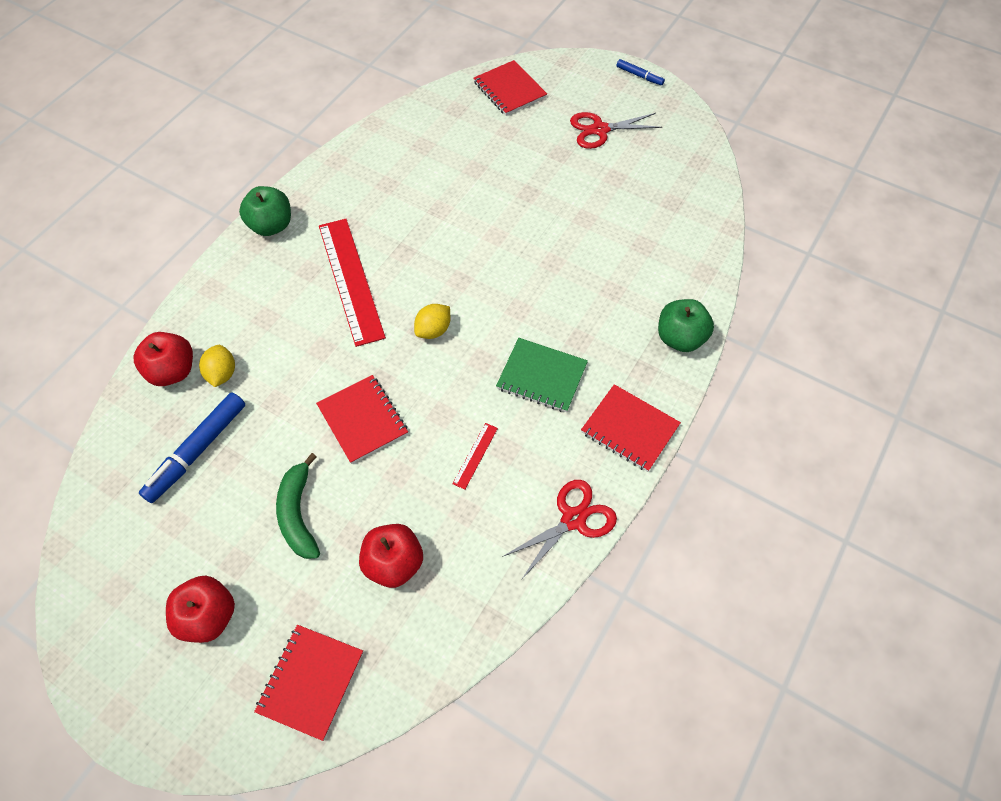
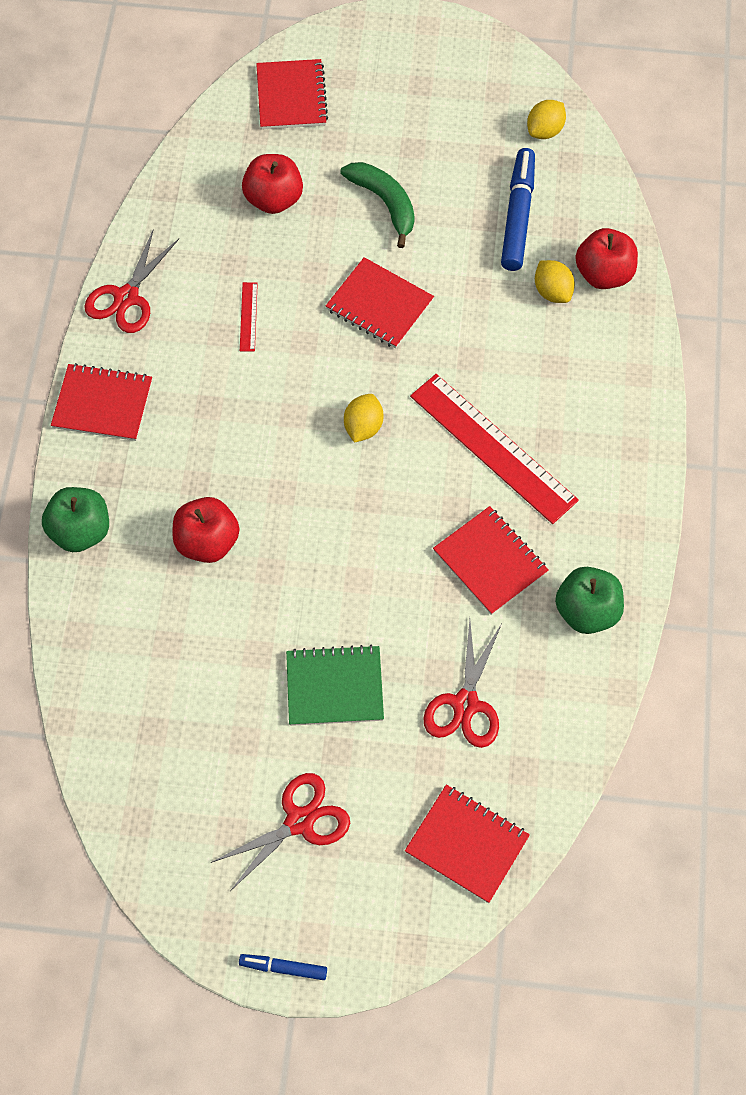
camera: 155 degrees right, 5 degrees up
red apple [166,576,235,643] -> red apple moved to [173,497,239,563]
green apple [239,186,291,236] -> green apple moved to [555,567,624,634]
green notebook [496,338,588,412] -> green notebook moved to [286,645,384,726]
none -> red scissors [423,620,501,748]
none -> red notebook [433,506,549,615]
none -> yellow lemon [527,100,566,139]

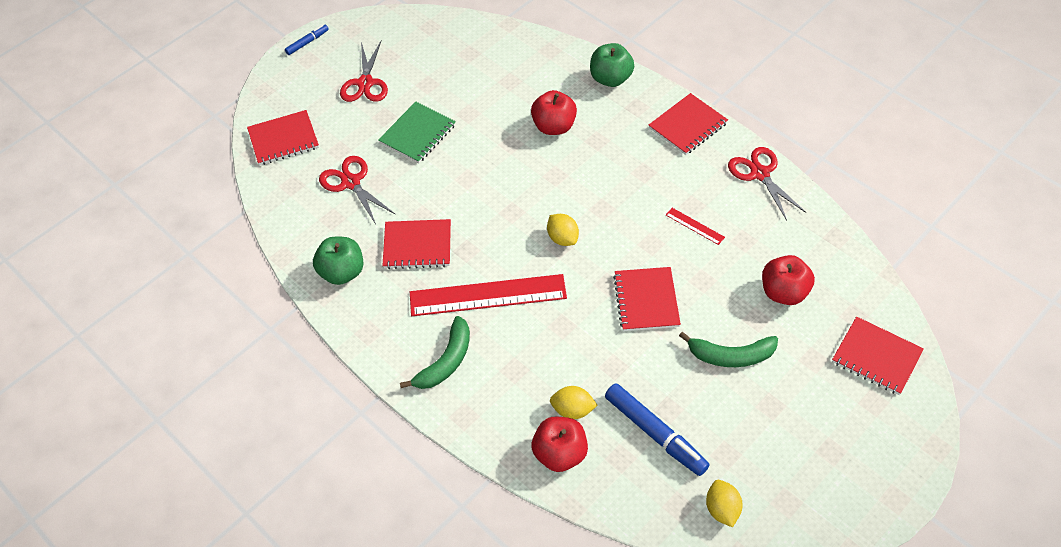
camera: 130 degrees right, 10 degrees down
red notebook [326,257,434,348] -> red notebook turned 75 degrees counterclockwise [613,267,681,331]
none -> green banana [400,316,470,389]

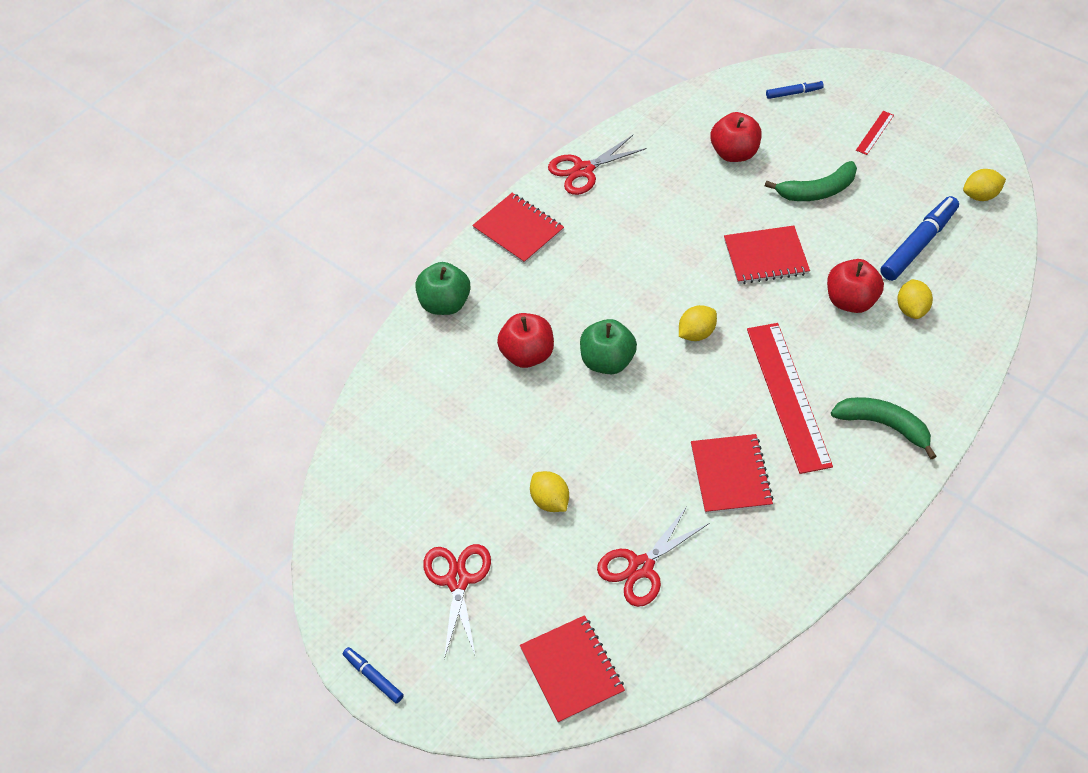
camera: 95 degrees left, 0 degrees up
green apple [313,237,364,285] -> green apple moved to [580,319,637,374]
red scissors [340,41,388,102] -> red scissors turned 90 degrees counterclockwise [423,544,491,659]
green notebook [378,102,456,163] -> yellow lemon [530,471,569,512]
red apple [532,417,588,472] -> red apple moved to [827,259,884,313]
red ruler [666,208,725,245] -> red ruler moved to [856,111,894,155]
green banana [679,332,778,367] -> green banana turned 75 degrees clockwise [765,161,857,201]
red notebook [832,317,924,395] -> blue marker [766,80,824,99]

